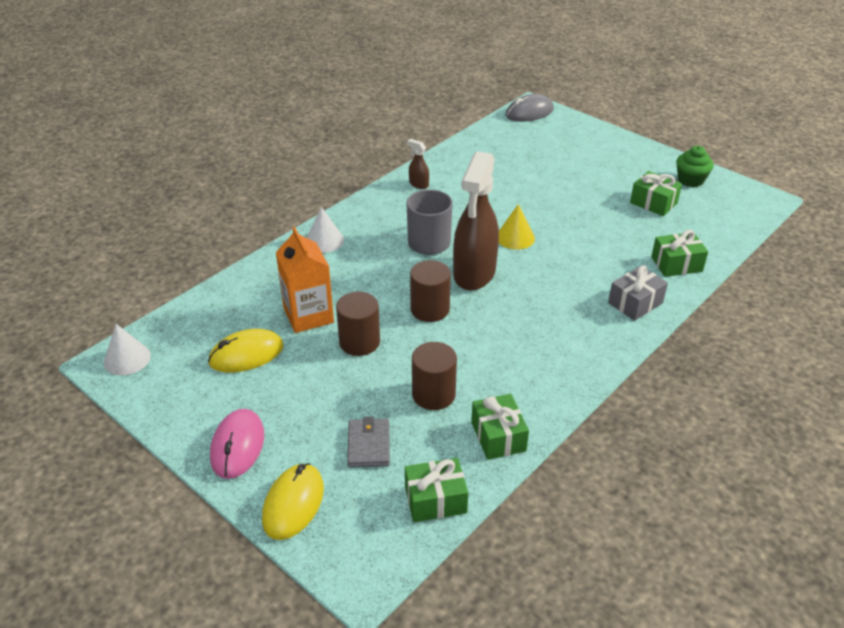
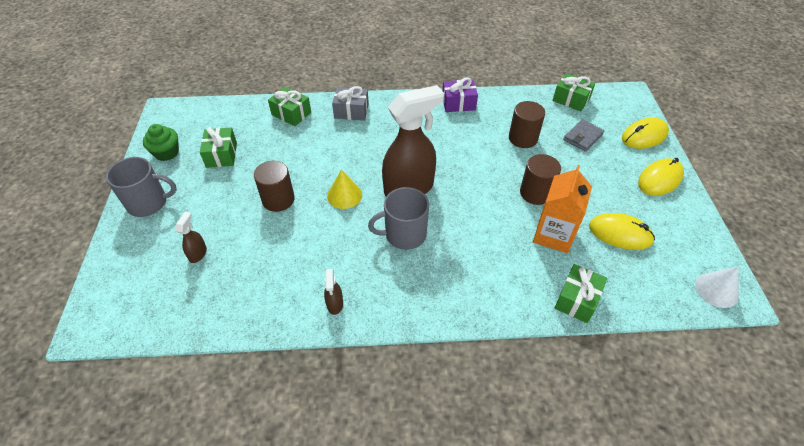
camera: 135 degrees left, 10 degrees up
pink mouse [210,409,264,479] -> yellow mouse [638,158,684,196]
white cone [306,207,344,253] -> none
brown cylinder [410,260,451,322] -> brown cylinder moved to [254,161,295,212]
green gift [471,394,529,460] -> green gift moved to [555,264,607,323]
grey mouse [506,94,554,122] -> none
none -> grey mug [106,157,177,217]
none -> brown spray bottle [175,212,207,263]
none -> purple gift [442,77,478,112]

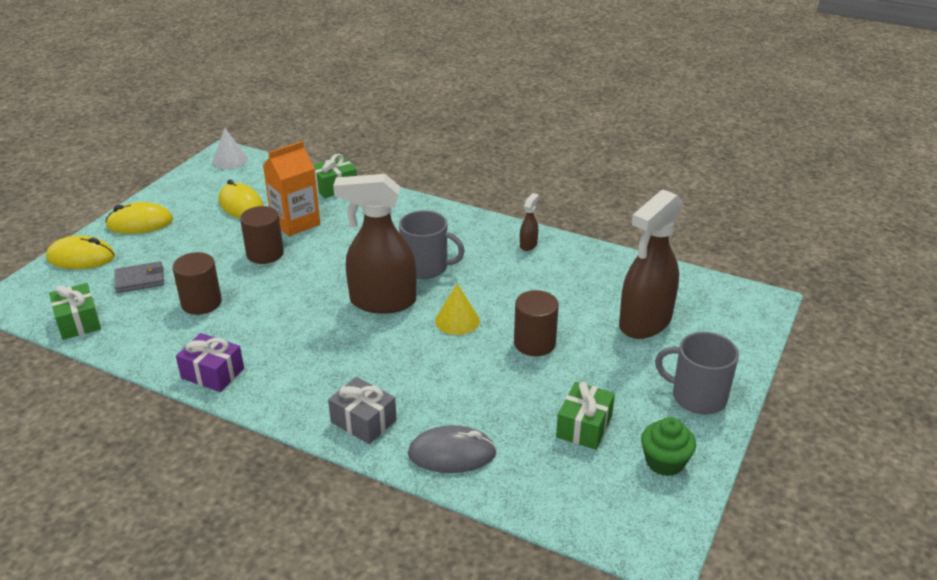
camera: 150 degrees left, 15 degrees down
brown spray bottle [175,212,207,263] -> brown spray bottle [619,190,683,339], size x2.44
green gift [268,87,311,126] -> grey mouse [408,425,497,473]

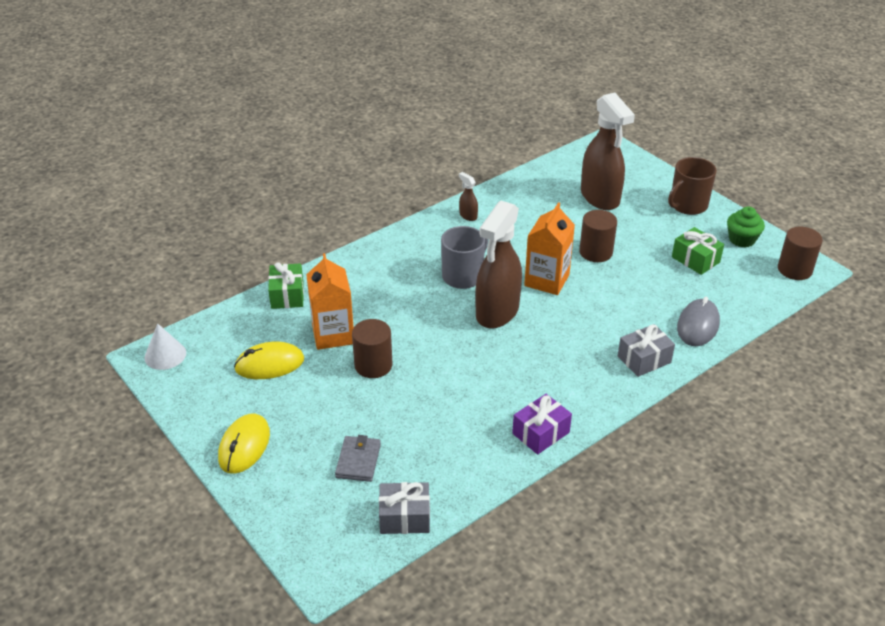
camera: 65 degrees left, 5 degrees up
yellow mouse [46,235,115,269] -> none
green gift [49,283,101,340] -> grey gift [379,482,430,534]
brown cylinder [172,252,222,315] -> brown cylinder moved to [778,227,823,280]
yellow cone [435,284,480,335] -> orange carton [524,202,575,295]
grey mug [655,332,739,414] -> brown mug [668,157,717,215]

